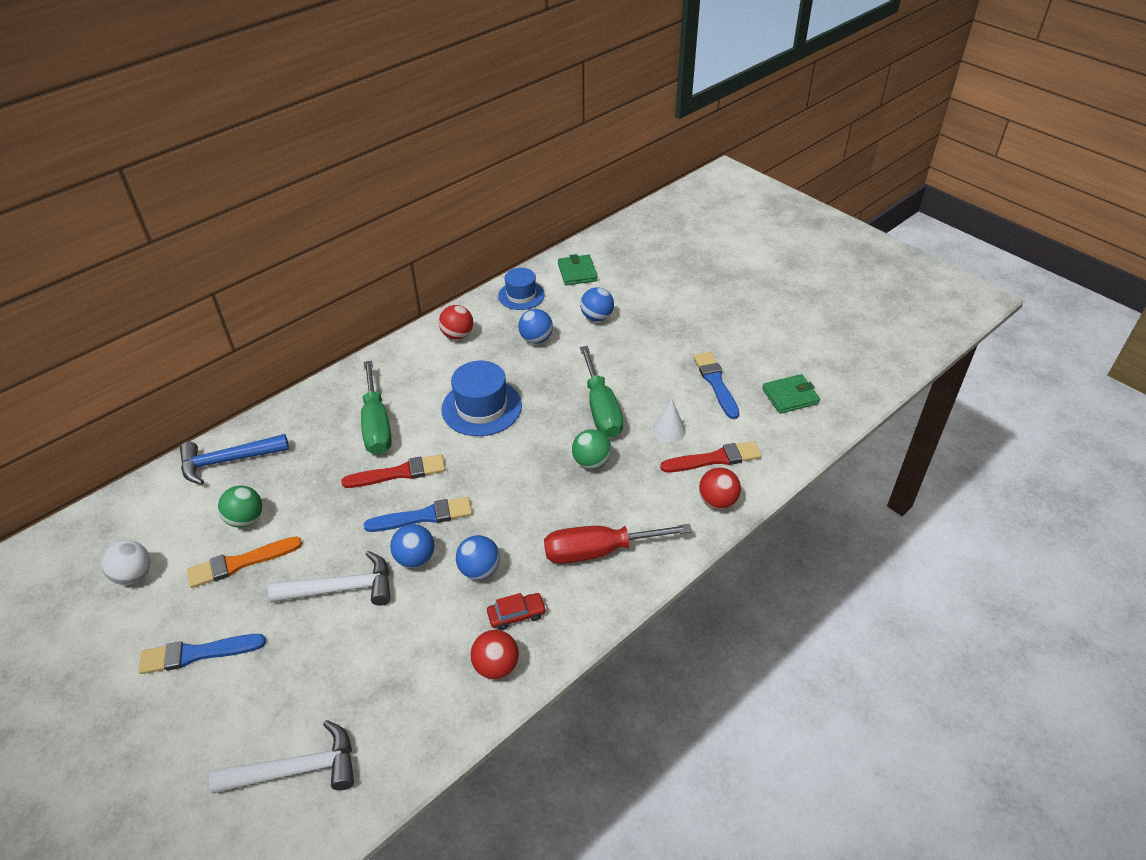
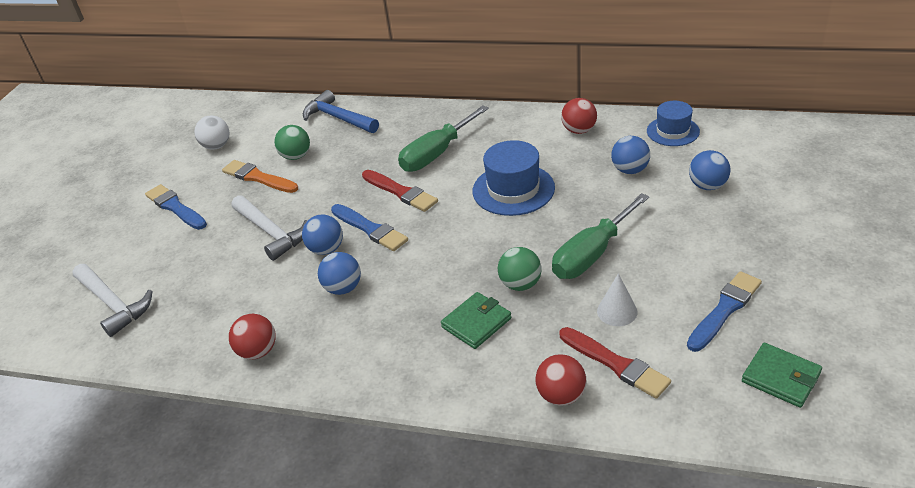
camera: 60 degrees right, 5 degrees down
red car [487,593,547,630] -> none
red screwdriver [544,524,692,564] -> none
green wallet [558,254,598,285] -> green wallet moved to [441,292,512,349]

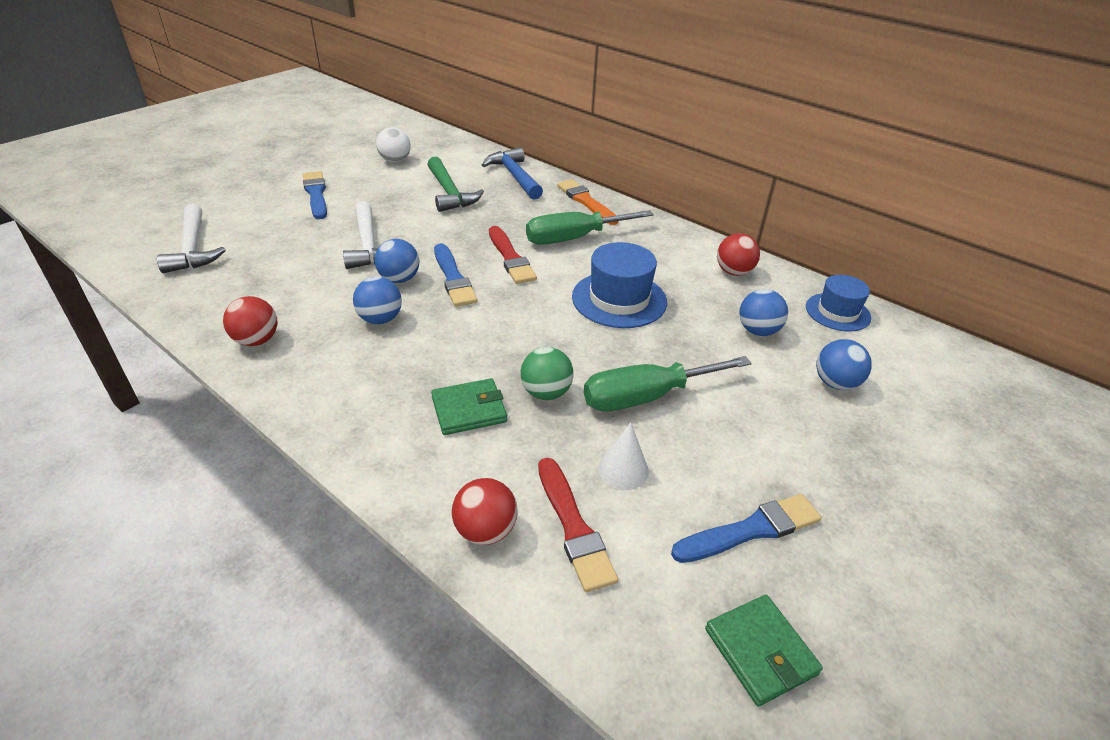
camera: 20 degrees right, 0 degrees up
orange brush [222,160,298,193] -> orange brush moved to [557,179,619,225]
green ball [274,125,310,160] -> green hammer [427,157,484,212]

